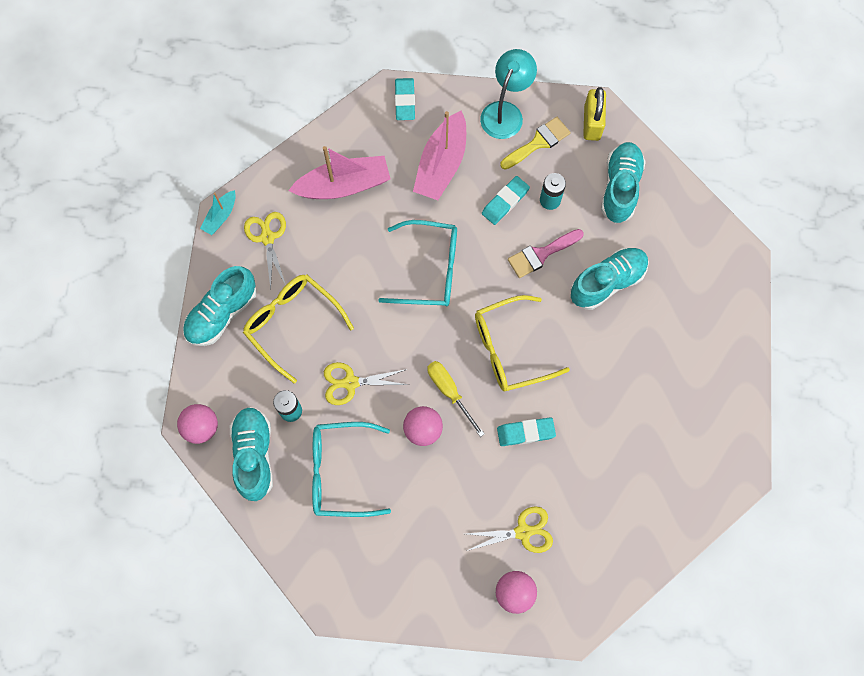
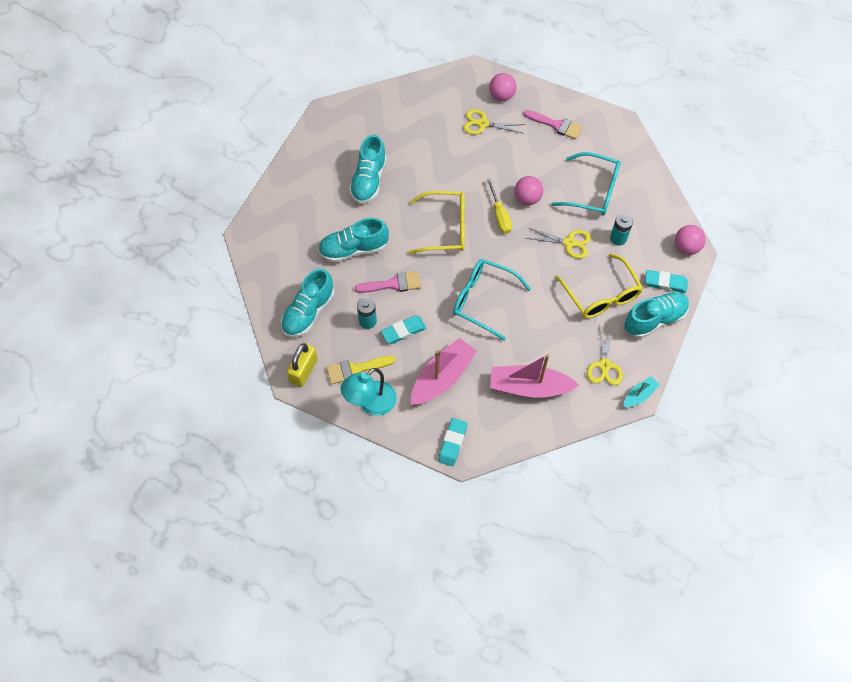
camera: 160 degrees left, 10 degrees down
turquoise shoe [230,407,273,501] -> turquoise shoe moved to [349,135,387,204]
turquoise eraser [497,417,556,446] -> turquoise eraser moved to [645,270,688,293]
none -> pink brush [524,110,583,140]

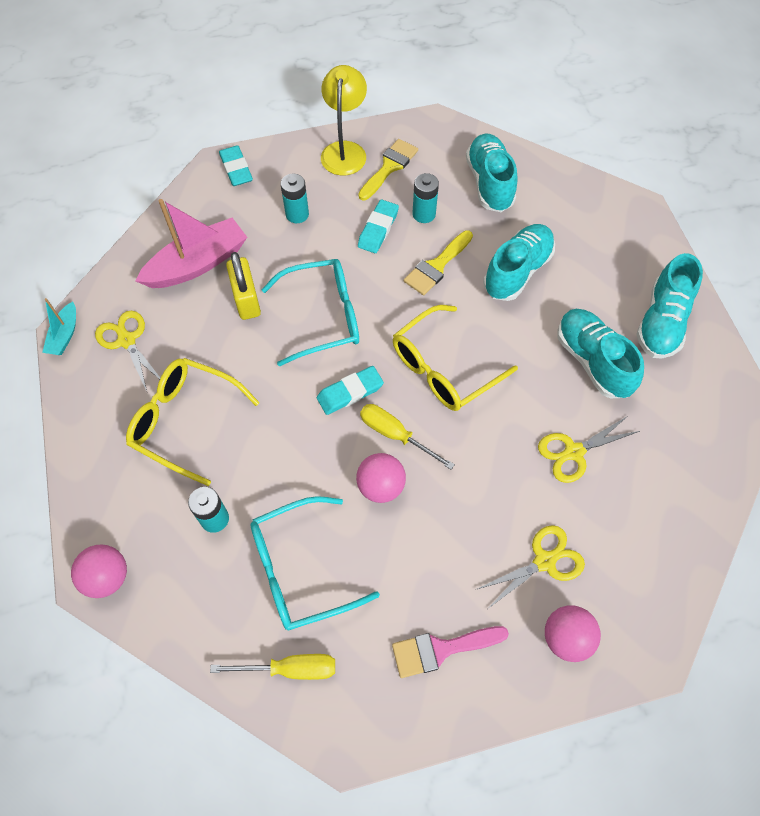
camera: 140 degrees right, 0 degrees up
yellow padlock [287,343,318,387] -> yellow padlock moved to [226,252,261,320]
turquoise lamp [340,368,397,416] -> yellow lamp [321,65,367,175]
pink brush [355,271,421,293] -> yellow brush [404,230,473,295]
pink boat [411,338,477,405] -> turquoise battery [281,174,309,223]
yellow scissors [525,228,591,259] -> yellow scissors moved to [538,416,640,483]
turquoise shoe [624,292,689,338] -> turquoise shoe moved to [636,253,703,358]
turquoise eraser [645,270,688,293] -> turquoise eraser moved to [317,366,384,415]
none -> yellow screwdriver [210,654,335,680]

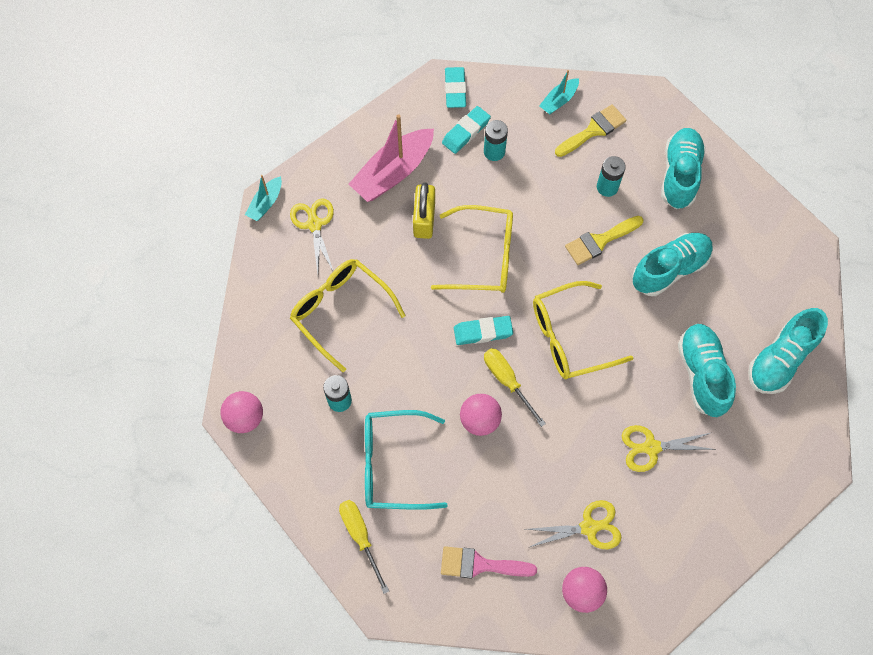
camera: 20 degrees right, 5 degrees up
pink boat [135,199,247,288] -> pink boat turned 150 degrees clockwise [349,114,434,202]
yellow screwdriver [210,654,335,680] -> yellow screwdriver turned 135 degrees counterclockwise [339,500,389,594]
turquoise glasses [261,259,359,366] -> yellow glasses [431,205,513,293]
yellow lamp [321,65,367,175] -> turquoise boat [539,70,579,114]
turquoise eraser [358,199,399,253] -> turquoise eraser moved to [442,106,491,154]

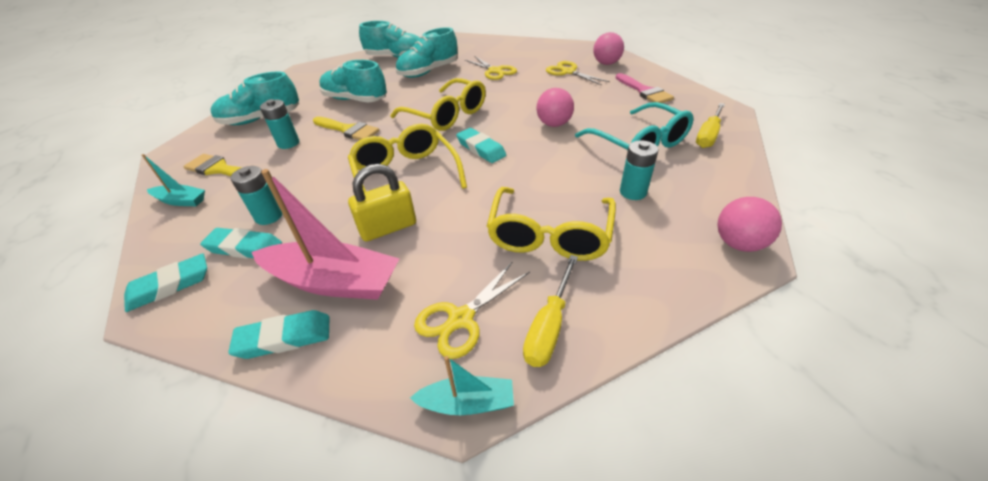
camera: 120 degrees left, 25 degrees down
yellow screwdriver [484,348,546,427] -> yellow screwdriver moved to [523,255,578,367]
none -> turquoise eraser [228,310,330,359]

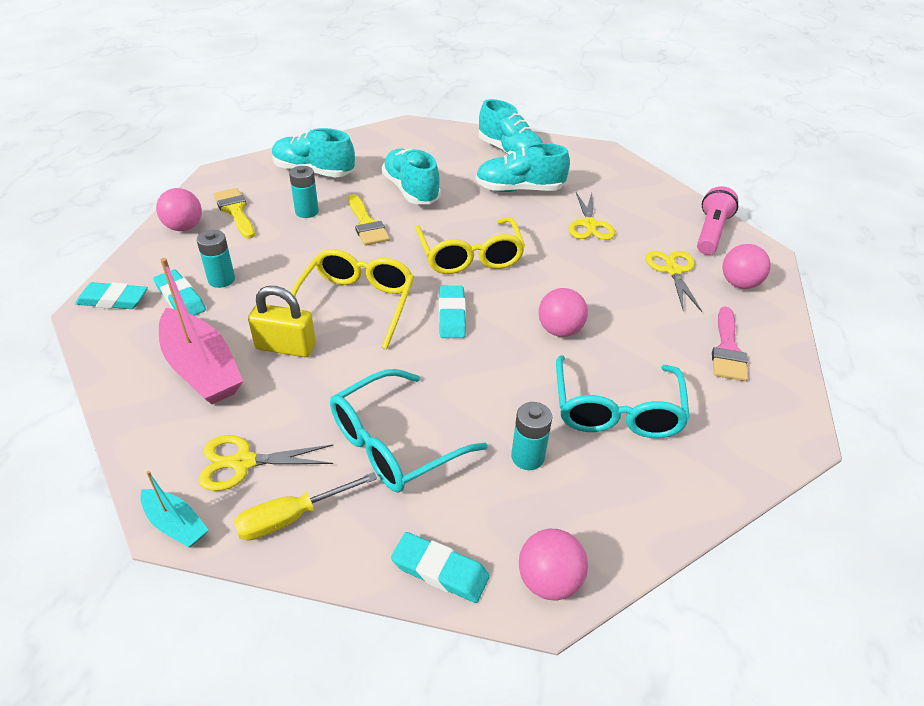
camera: 35 degrees right, 0 degrees up
turquoise boat [142,154,205,206] -> pink ball [156,188,202,231]
turquoise eraser [228,310,330,359] -> turquoise eraser moved to [391,532,490,603]
yellow glasses [487,187,616,261] -> turquoise glasses [330,369,488,493]
yellow screwdriver [696,103,725,148] -> none
none -> pink flashlight [697,186,738,255]

